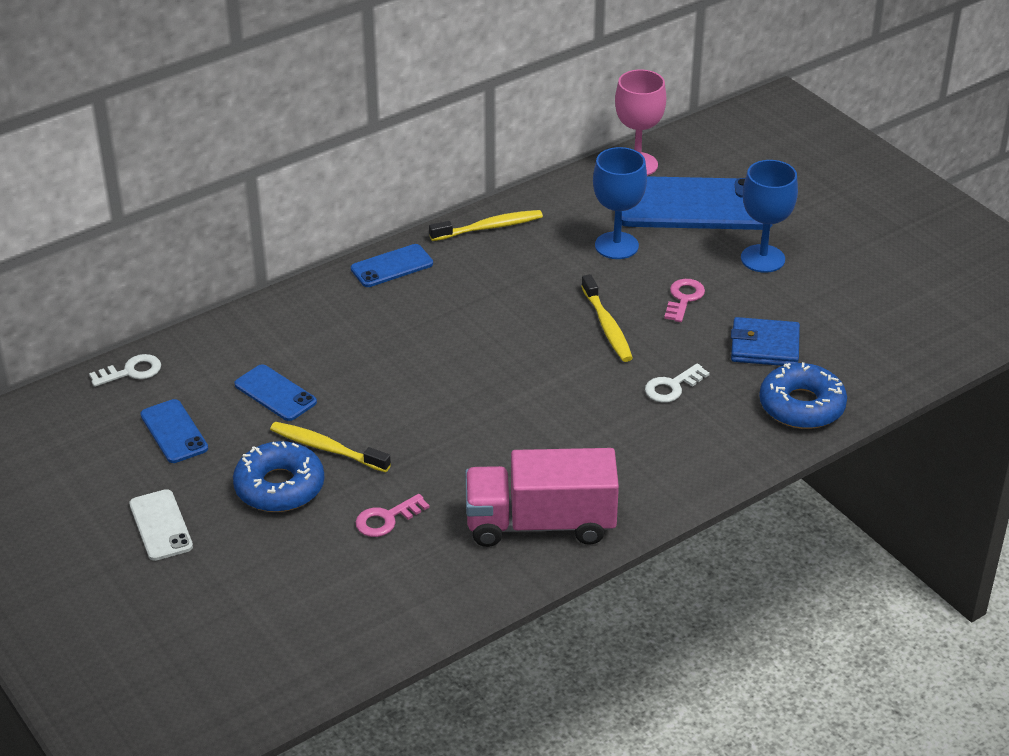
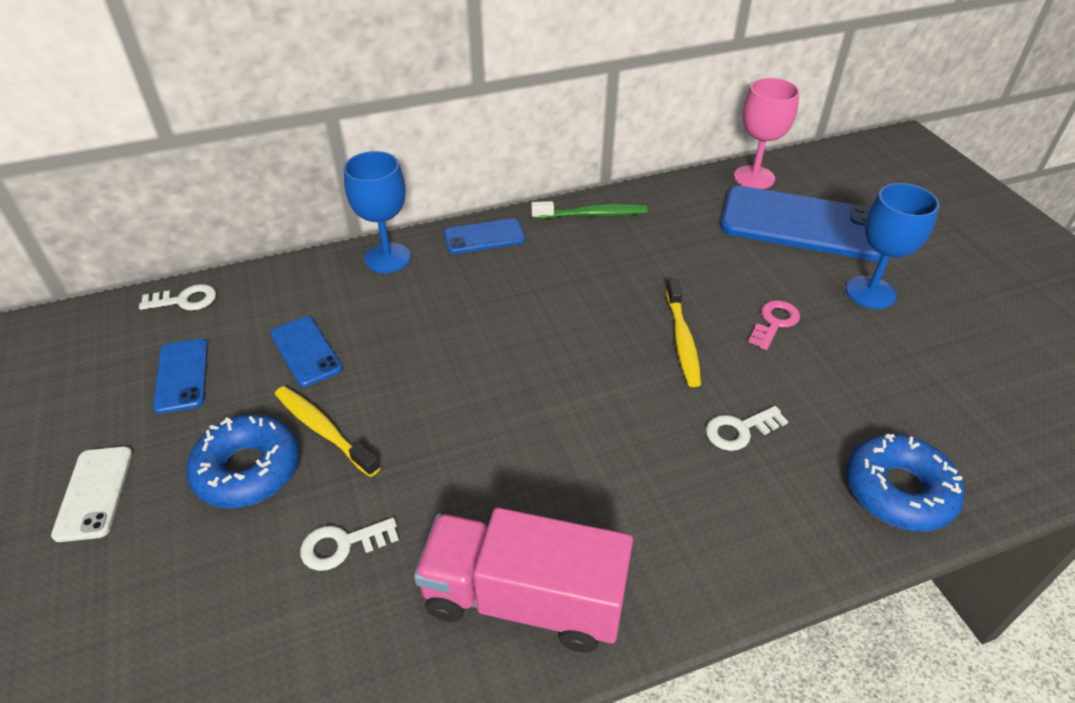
camera: 15 degrees right, 5 degrees up
pink key [355,494,430,537] -> white key [300,518,399,571]
yellow toothbrush [429,210,543,241] -> green toothbrush [531,201,648,219]
blue goblet [593,147,647,259] -> blue goblet moved to [344,151,411,273]
blue wallet [731,317,800,366] -> none

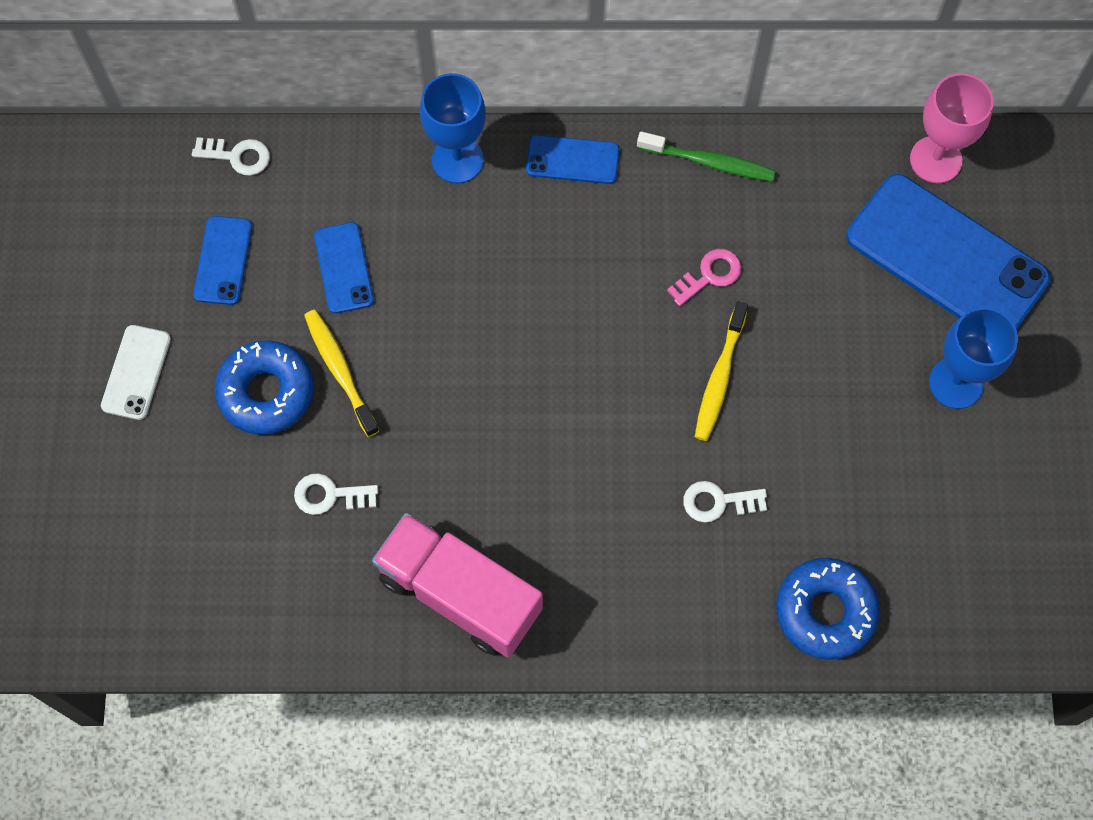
camera: 20 degrees right, 25 degrees up
pink key [748,300,800,350] -> pink key moved to [667,249,742,306]

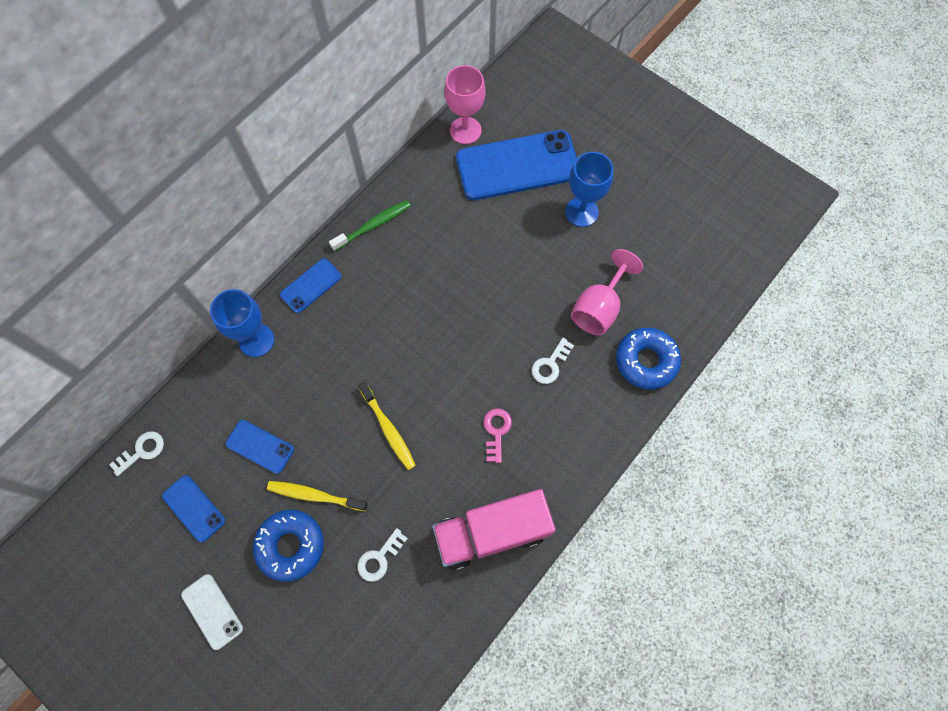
camera: 50 degrees left, 0 degrees up
pink key [667,249,742,306] -> pink key moved to [484,408,512,463]
yellow toothbrush [695,301,748,441] -> yellow toothbrush moved to [358,382,416,470]
none -> pink goblet [571,249,643,335]

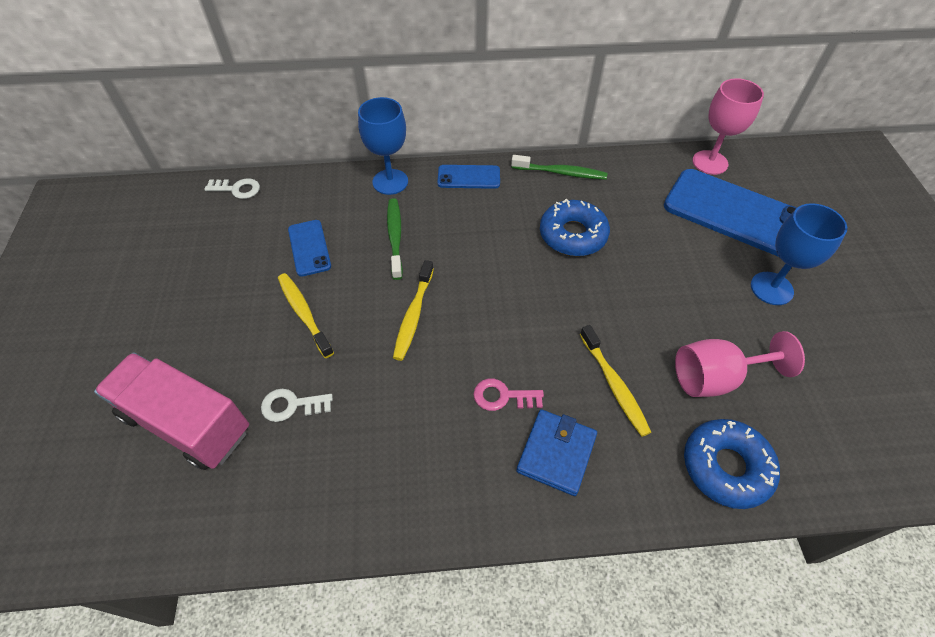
camera: 45 degrees right, 15 degrees down
blue phone [162,475,225,542] -> none
white phone [181,574,243,650] -> none
blue donut [253,510,324,582] -> blue donut moved to [540,199,610,256]
pink truck [432,489,556,570] -> pink truck moved to [94,352,249,470]
pink key [484,408,512,463] -> pink key turned 135 degrees counterclockwise [473,379,544,411]
white key [532,338,574,384] -> yellow toothbrush [580,325,651,437]
none -> green toothbrush [387,198,403,280]
none -> blue wallet [516,409,597,496]

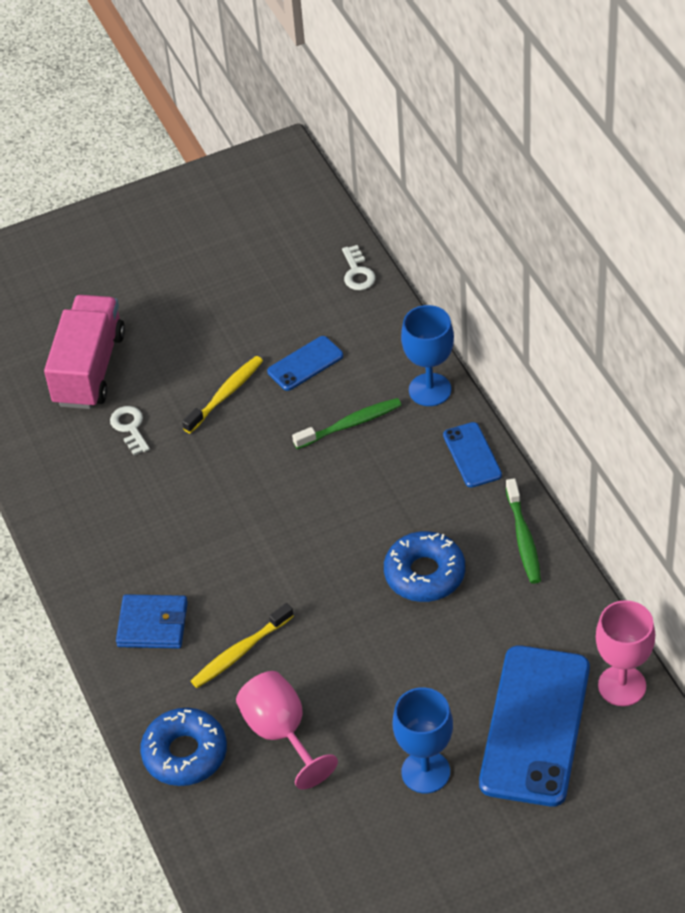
camera: 75 degrees right, 5 degrees down
yellow toothbrush [393,260,434,361] -> none
pink key [473,379,544,411] -> none

